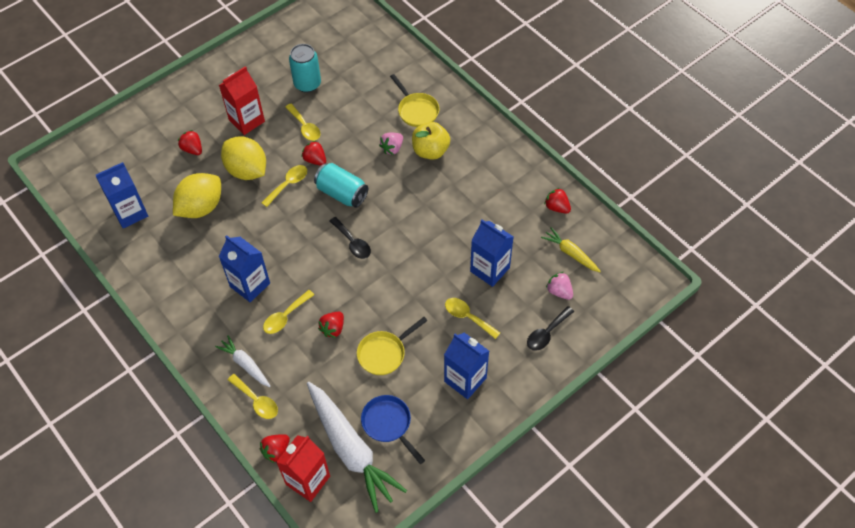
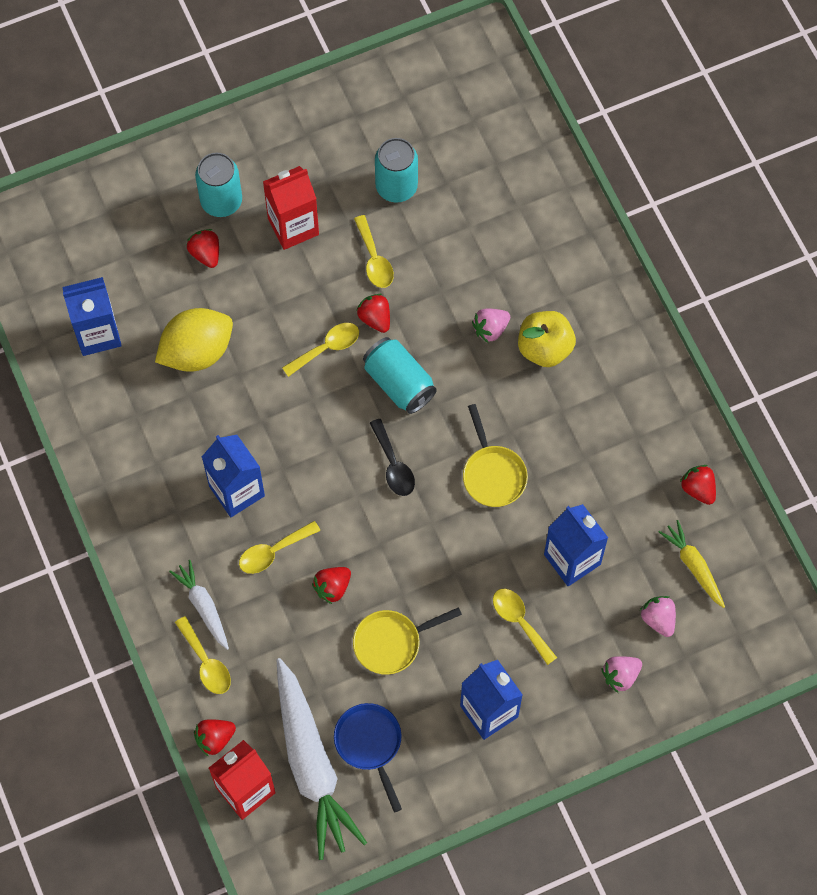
camera: 15 degrees right, 10 degrees up
yellow lemon [221,136,266,180] -> none
yellow pan [390,74,439,127] -> yellow pan moved to [463,404,528,507]
black spoon [527,306,574,351] -> pink strawberry [601,656,642,693]
none -> turquoise can [195,153,242,217]

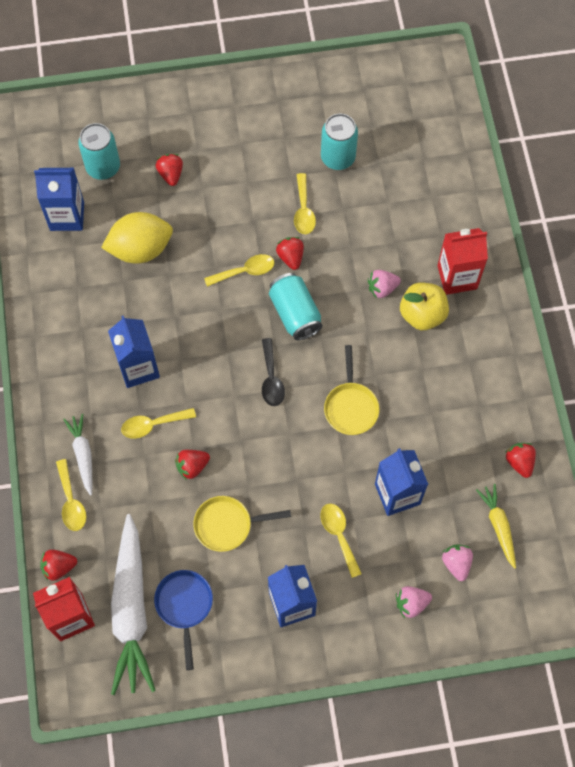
camera: 15 degrees right, 0 degrees up
turquoise can [195,153,242,217] -> turquoise can moved to [78,123,120,180]
red carton [263,166,319,250] -> red carton moved to [438,228,488,295]

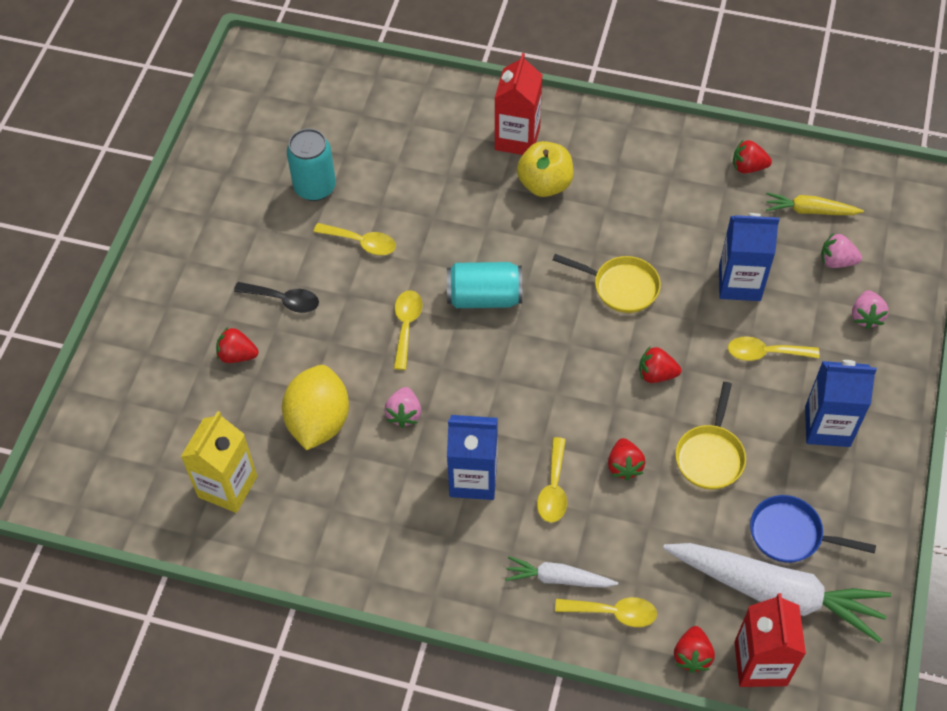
camera: 65 degrees left, 10 degrees down
blue carton [34,168,84,231] -> yellow carton [181,411,257,513]
turquoise can [78,123,120,180] -> none
black spoon [262,338,285,406] -> black spoon moved to [234,282,319,313]
red strawberry [276,237,304,270] -> red strawberry moved to [639,347,681,383]
pink strawberry [368,270,401,299] -> pink strawberry moved to [384,387,421,428]

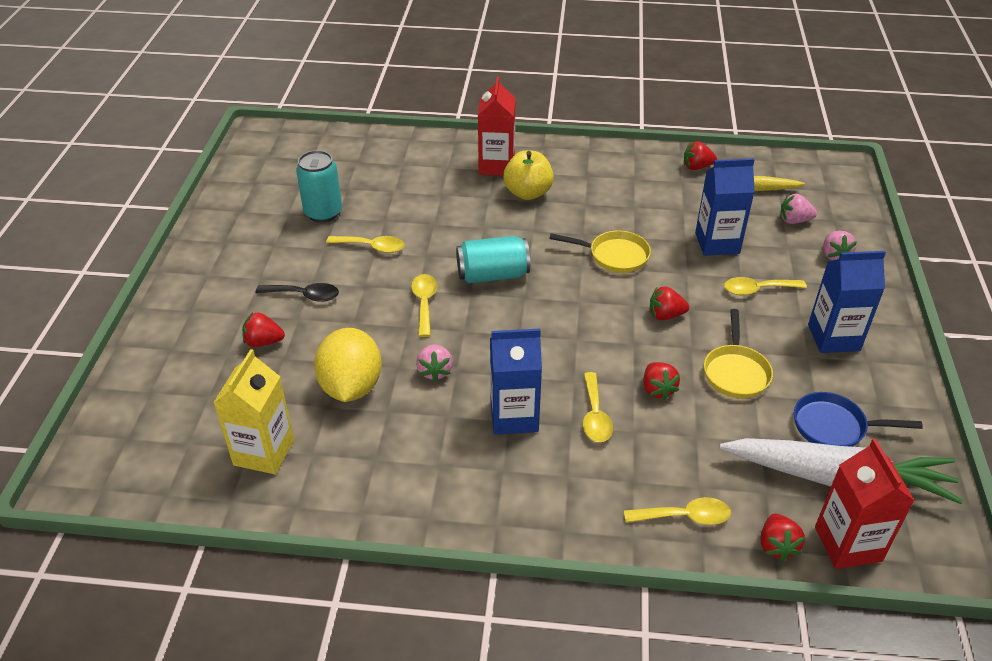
camera: 10 degrees left, 15 degrees down
white carrot [505,556,618,588] -> none

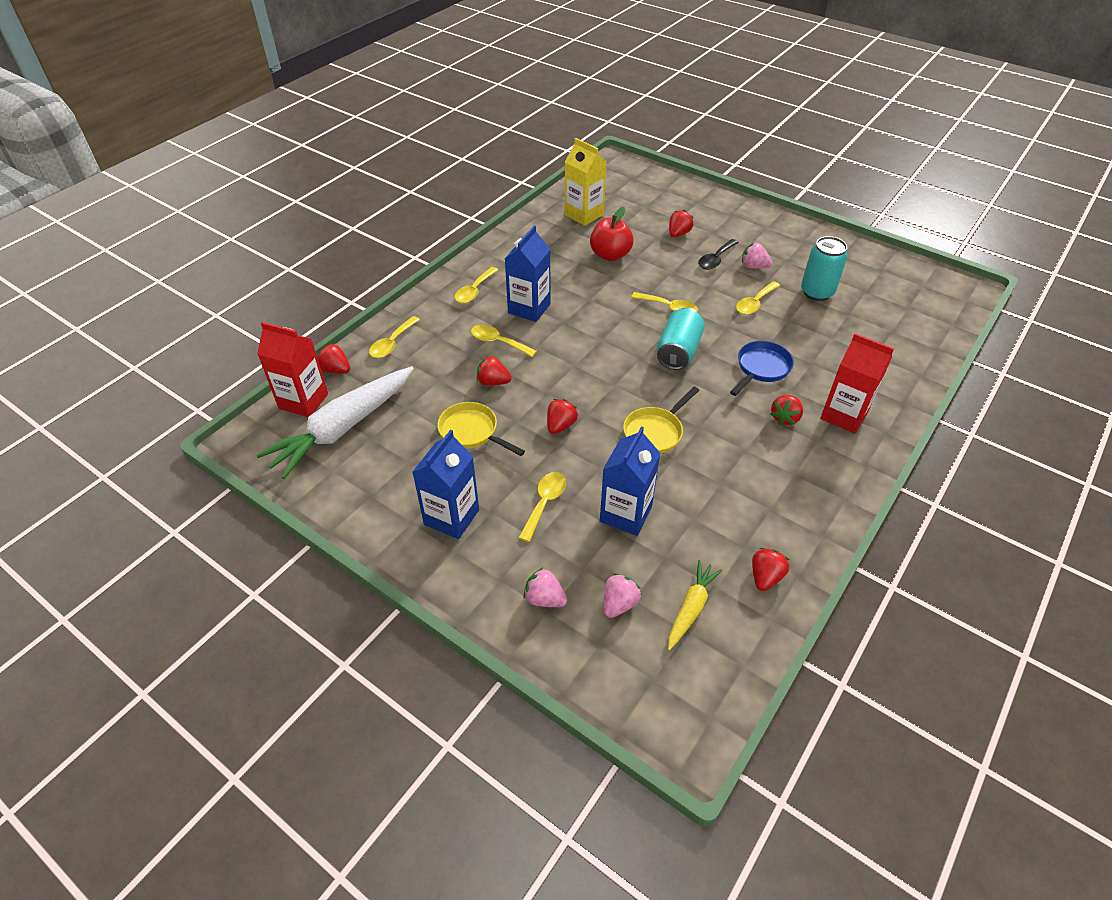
camera: 120 degrees right, 5 degrees up
yellow lemon [314,328,382,402] -> red apple [590,207,634,261]
pink strawberry [416,344,453,382] -> pink strawberry moved to [742,243,772,269]
yellow apple [503,150,554,200] -> red strawberry [770,395,803,426]
blue pan [794,392,923,447] -> blue pan moved to [730,341,794,396]
none -> yellow spoon [454,267,498,303]

